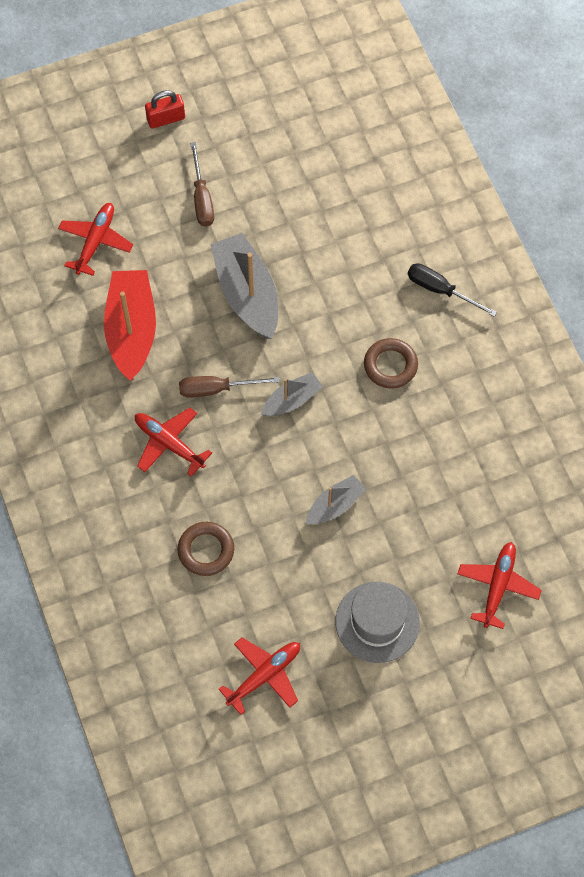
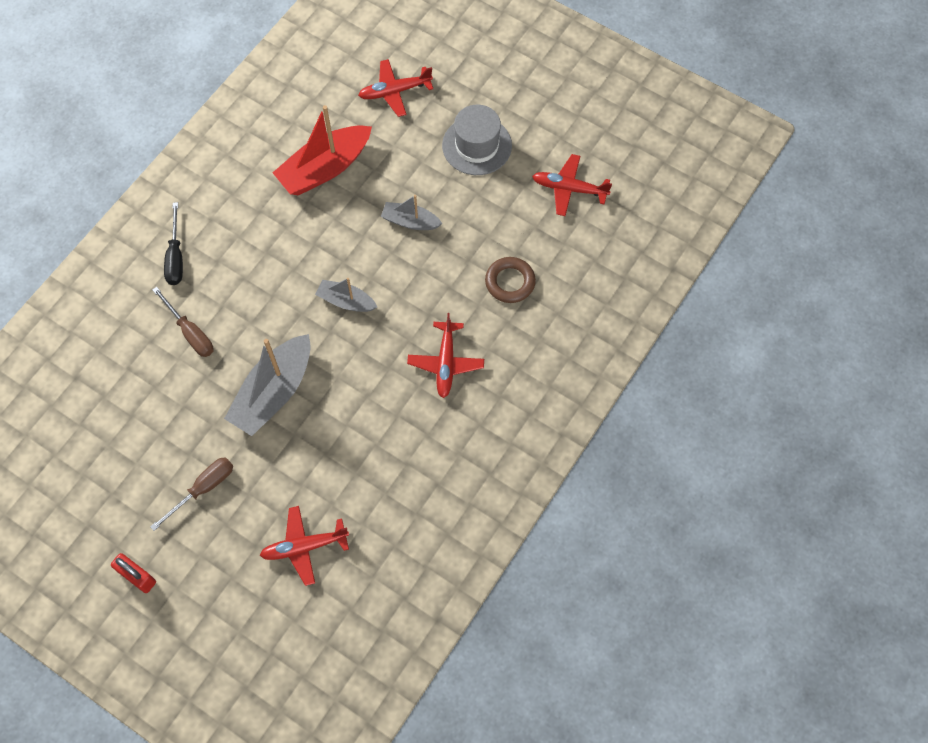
camera: 125 degrees left, 0 degrees up
red boat [104,270,156,381] -> red boat moved to [272,105,372,195]
brown screwdriver [179,376,280,398] -> brown screwdriver moved to [153,287,214,357]
brown ring [364,338,418,389] -> none

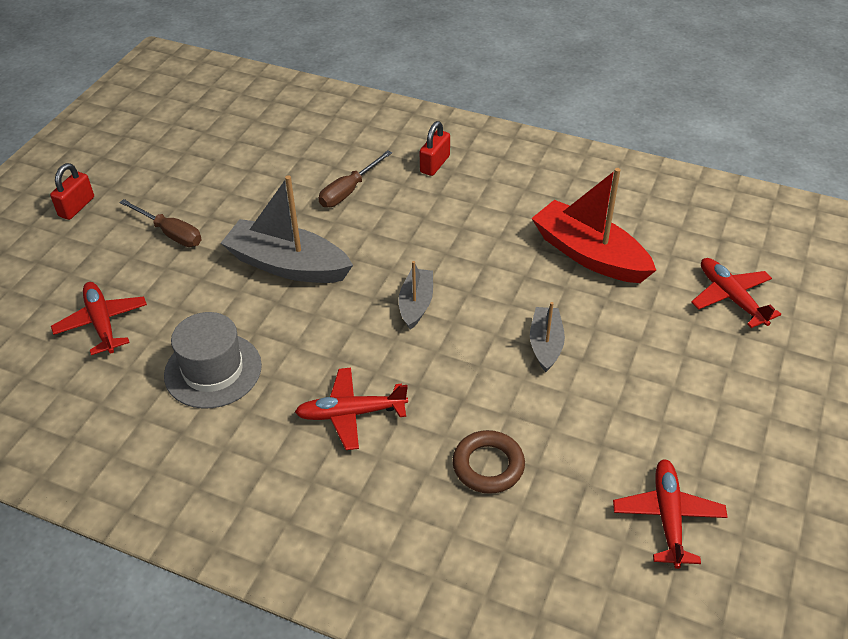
camera: 80 degrees right, 20 degrees down
black screwdriver [164,202,183,285] -> red padlock [420,121,450,176]
grey hat [442,105,512,175] -> grey hat moved to [164,312,262,409]

